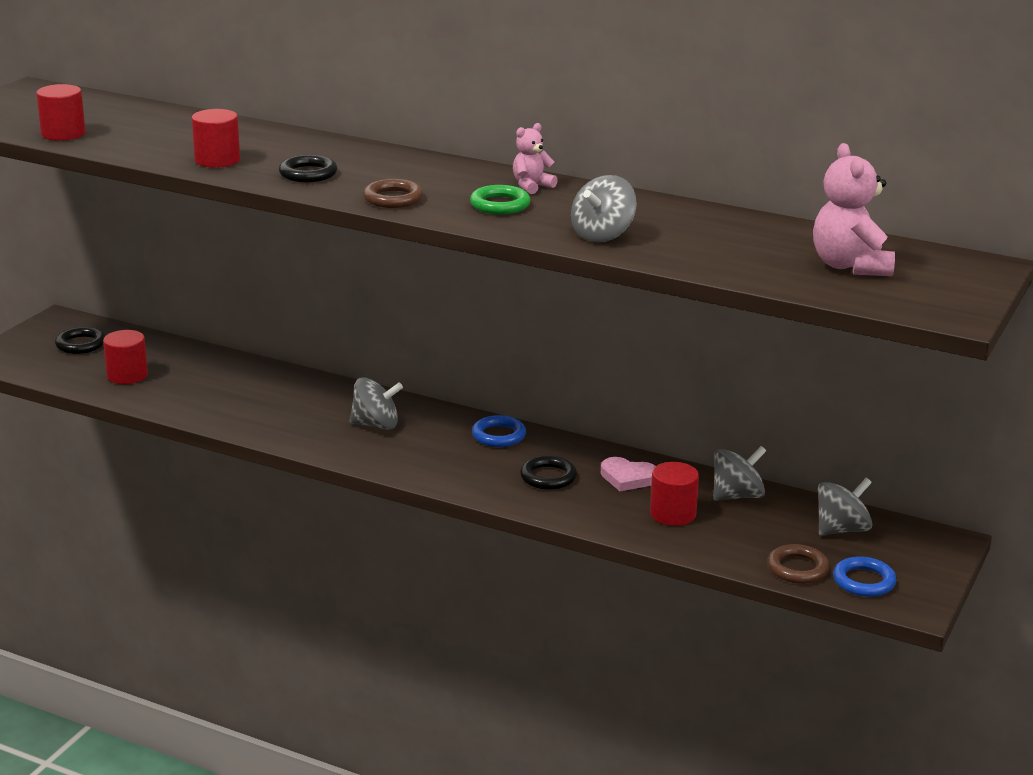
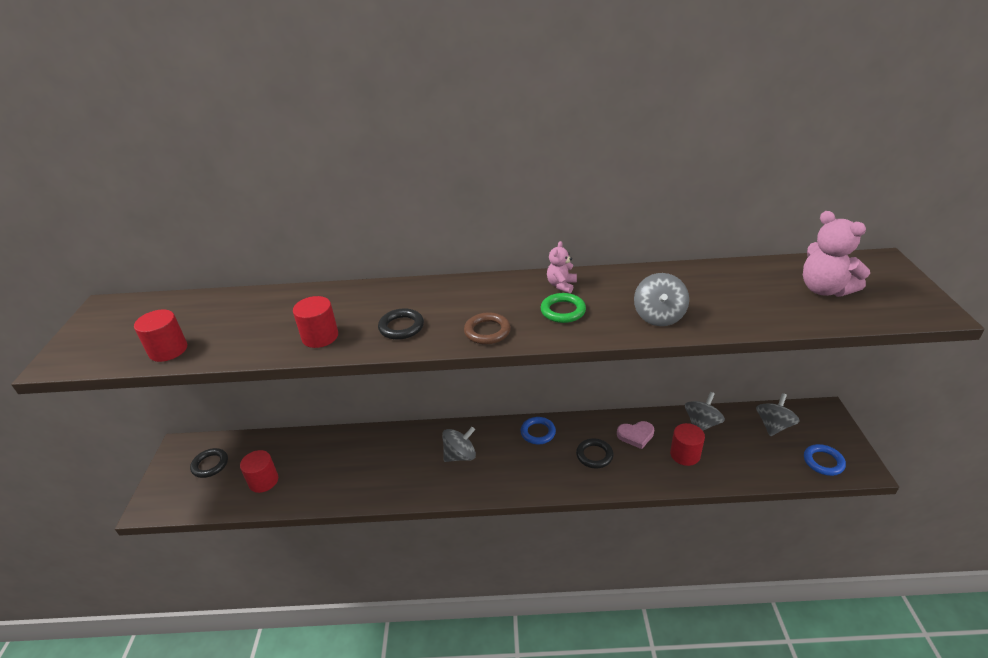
camera: 25 degrees left, 10 degrees up
brown ring [767,544,830,584] -> none

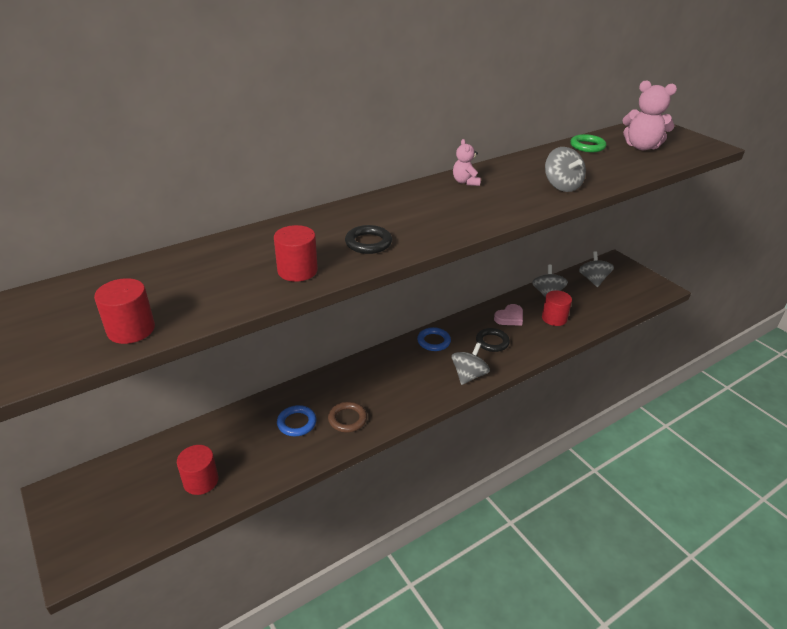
camera: 35 degrees left, 0 degrees up
black ring [190,448,228,478] -> none
grey spinning top [442,427,476,462] -> grey spinning top moved to [452,342,490,385]
brown ring [464,312,511,345] -> brown ring moved to [328,402,367,432]
green ring [540,293,586,323] -> green ring moved to [570,134,606,152]
blue ring [804,444,846,476] -> blue ring moved to [277,405,317,436]

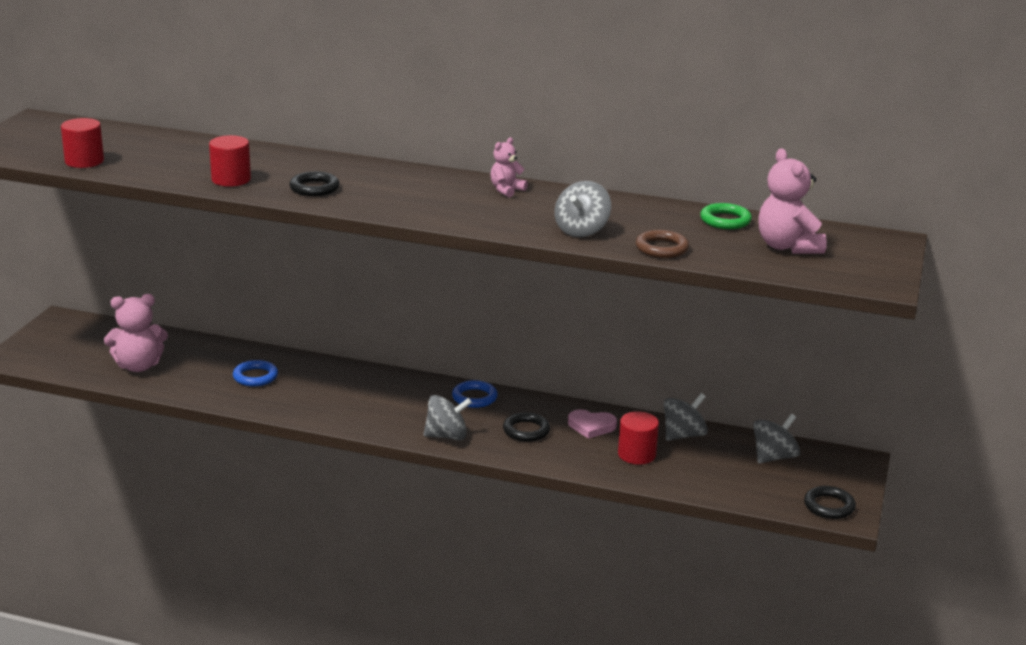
camera: 50 degrees right, 10 degrees down
red cylinder [177,445,218,495] -> pink teddy bear [104,294,168,372]
brown ring [328,402,367,432] -> brown ring moved to [636,230,689,258]
none -> black ring [804,486,856,519]

